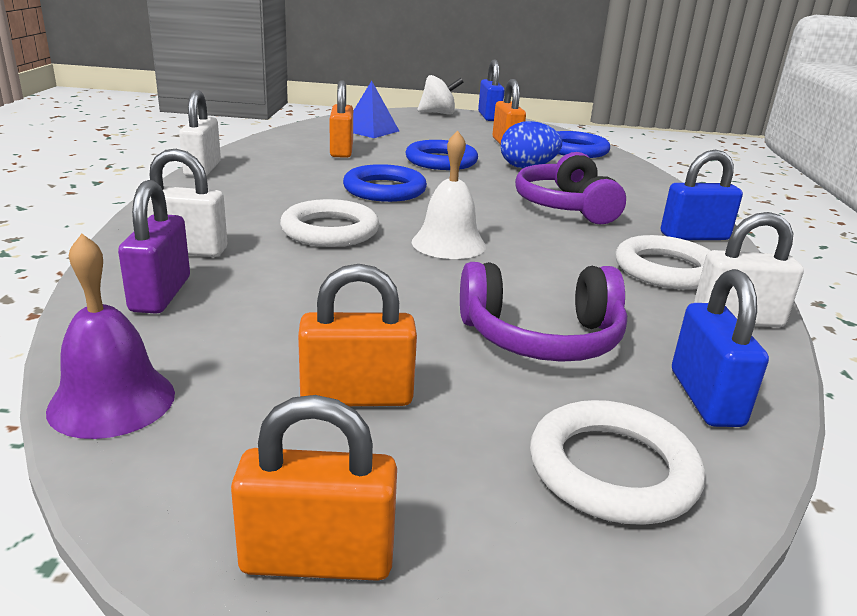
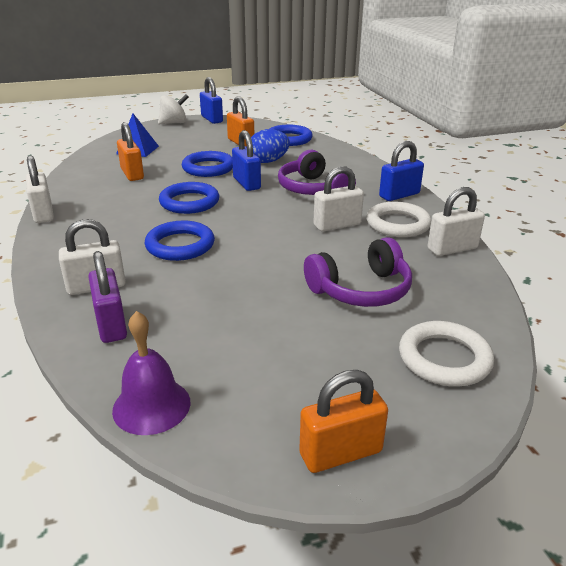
camera: 20 degrees left, 5 degrees up
white ring [280,199,379,247] -> blue ring [145,221,215,261]
orange padlock [298,264,417,406] -> none
white bell [412,130,486,259] -> none
blue padlock [672,269,769,427] -> blue padlock moved to [232,130,261,191]
none -> white padlock [313,166,364,232]

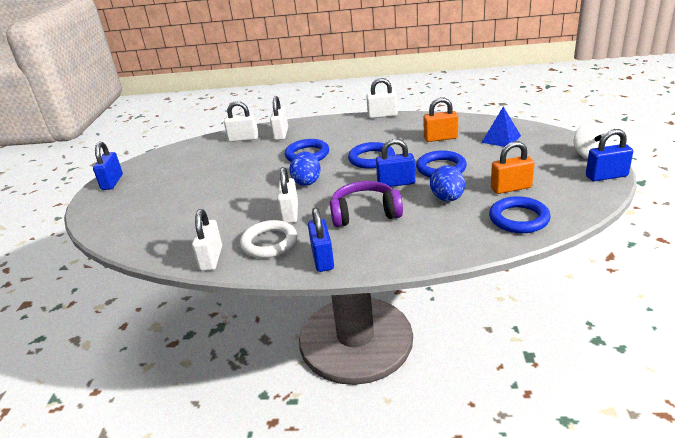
camera: 115 degrees right, 0 degrees up
purple padlock [89,251,127,343] -> white padlock [224,101,259,142]
purple bell [112,311,191,435] -> none
orange padlock [299,370,388,473] -> blue padlock [93,142,123,190]
purple headphones [304,237,412,307] -> none
white ring [399,321,494,387] -> none
none -> blue egg [289,151,321,186]

